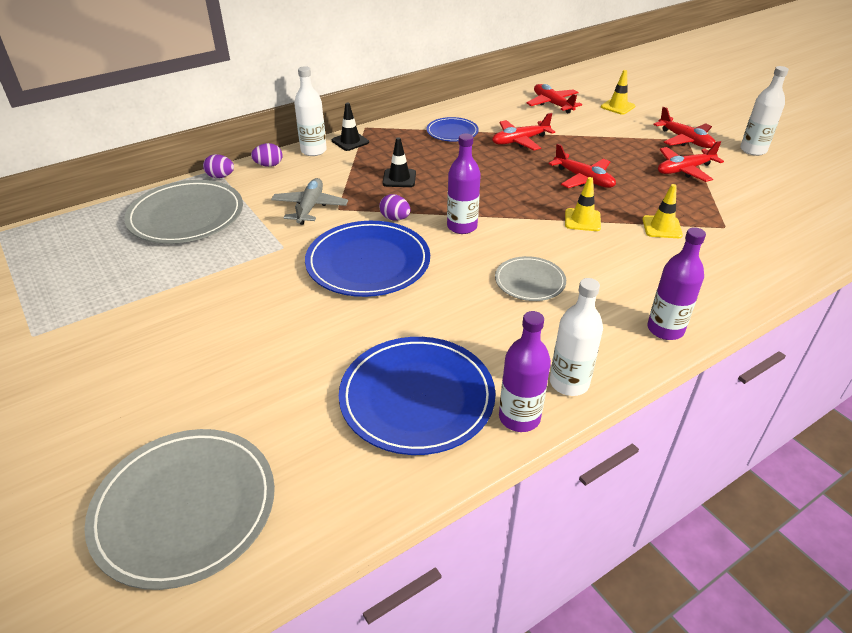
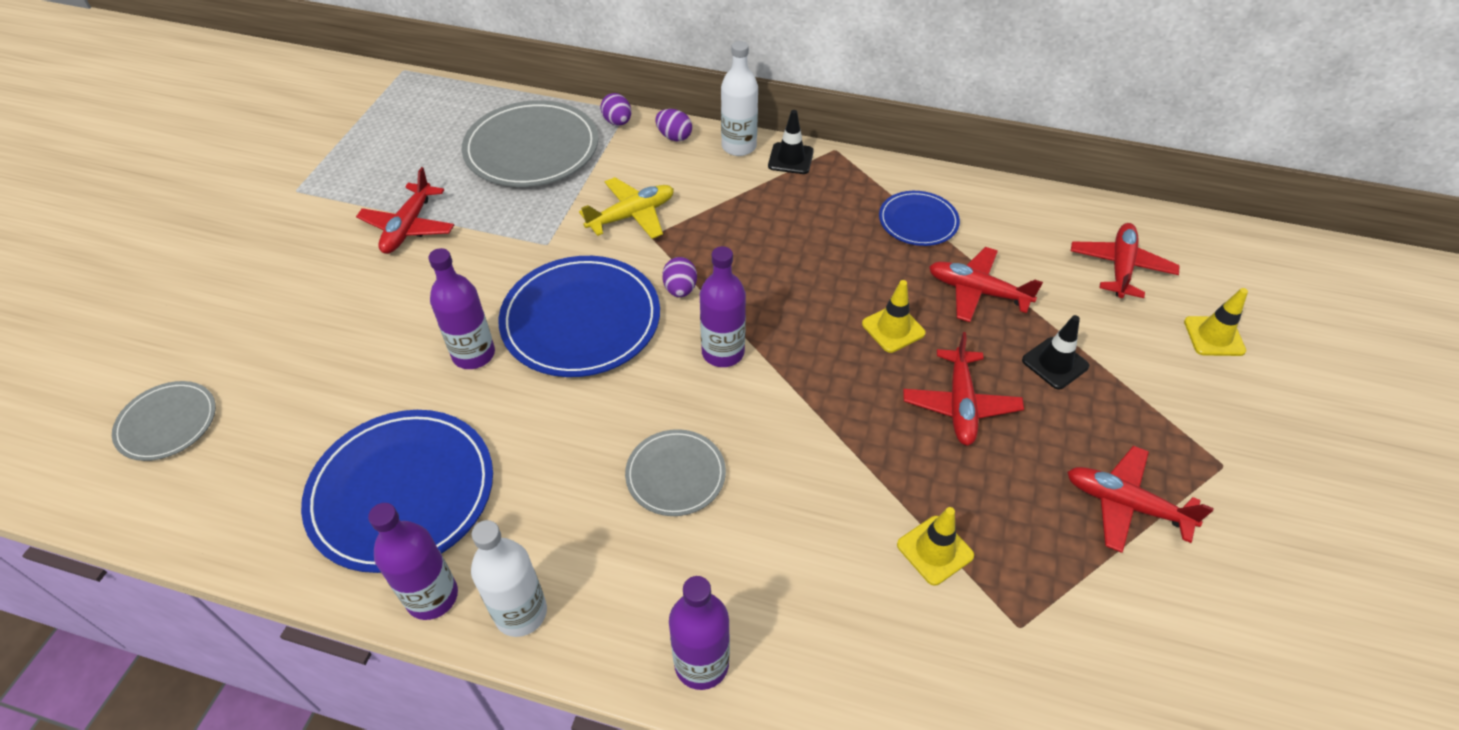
camera: 50 degrees right, 10 degrees up
grey plate [84,429,275,590] -> grey plate [112,381,216,461], size x0.55
grey plane [271,178,348,225] -> yellow plane [579,177,674,239]
black traffic cone [382,137,416,187] -> black traffic cone moved to [1022,315,1089,389]
yellow traffic cone [565,177,601,231] -> yellow traffic cone moved to [862,280,926,353]
red plane [653,106,716,148] -> red plane moved to [356,167,454,254]
white bottle [740,66,789,156] -> none
none -> purple bottle [428,248,495,369]

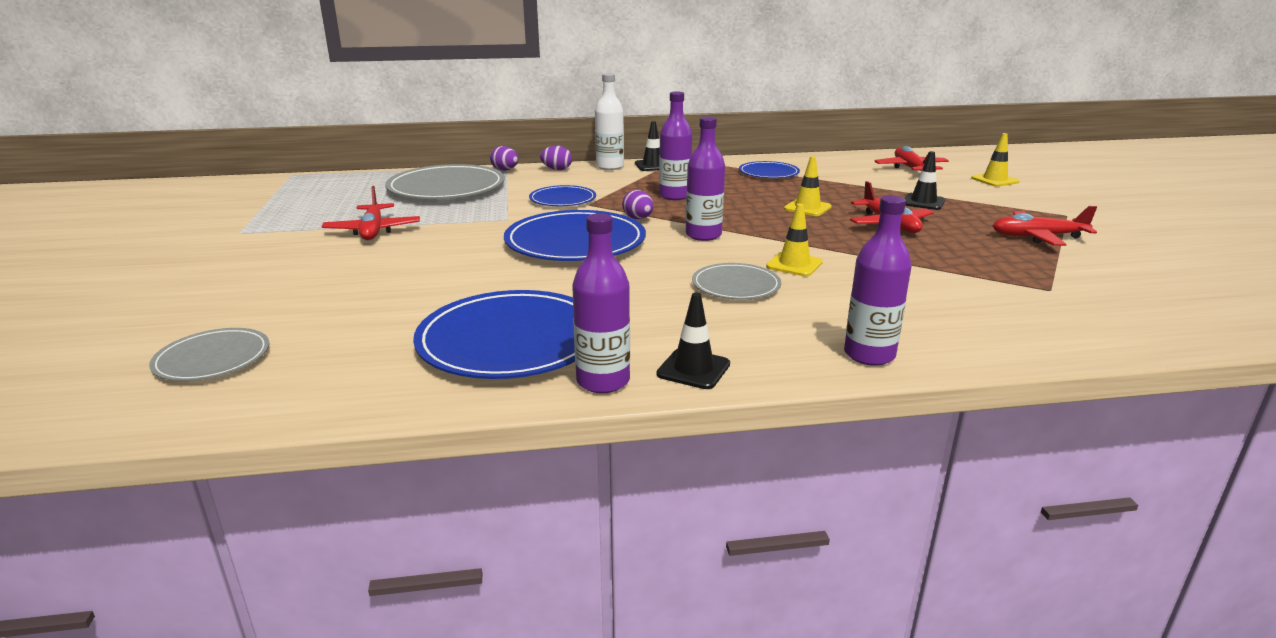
camera: 25 degrees left, 25 degrees down
purple bottle [428,248,495,369] -> purple bottle moved to [659,91,692,200]
white bottle [471,520,547,637] -> black traffic cone [656,293,730,389]
yellow plane [579,177,674,239] -> blue plate [529,185,596,206]
yellow traffic cone [897,507,974,585] -> yellow traffic cone moved to [766,204,823,276]
red plane [929,247,1043,322] -> none

